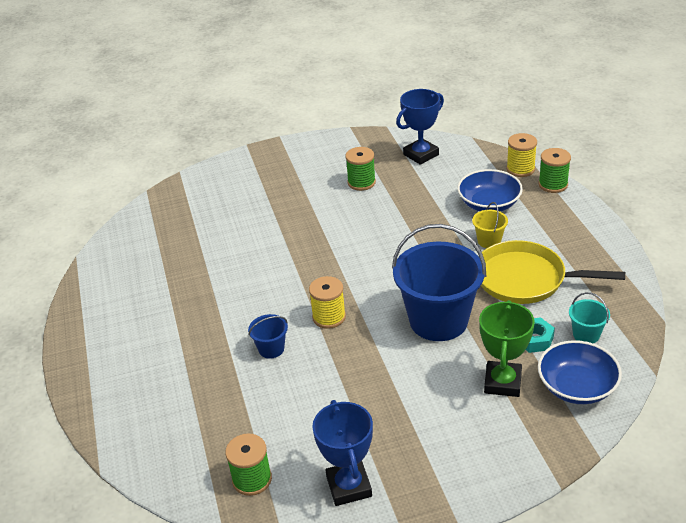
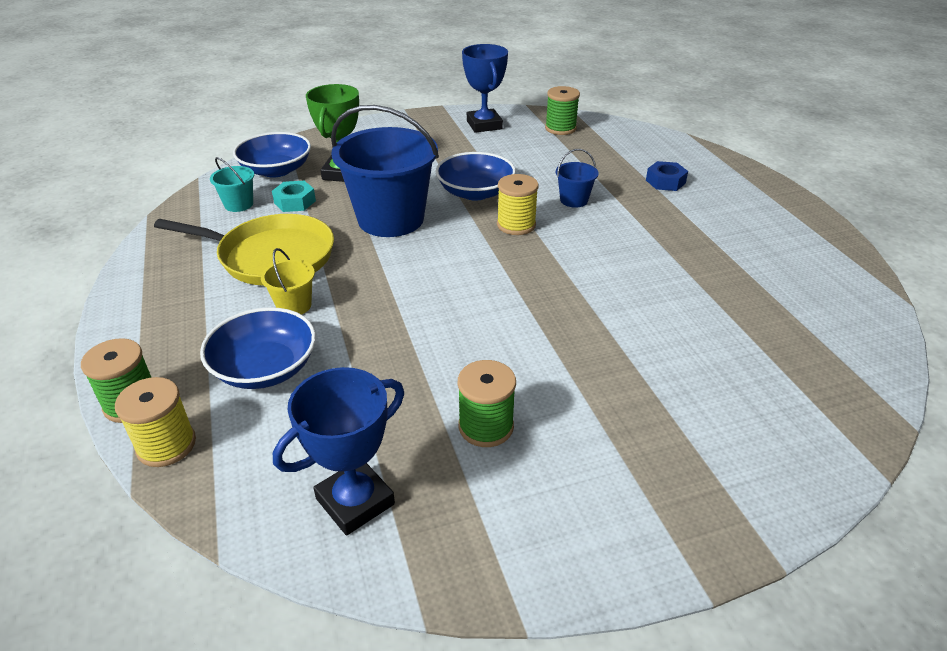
camera: 175 degrees right, 0 degrees up
none -> blue bowl [436,152,516,201]
none -> blue nut [646,161,688,191]

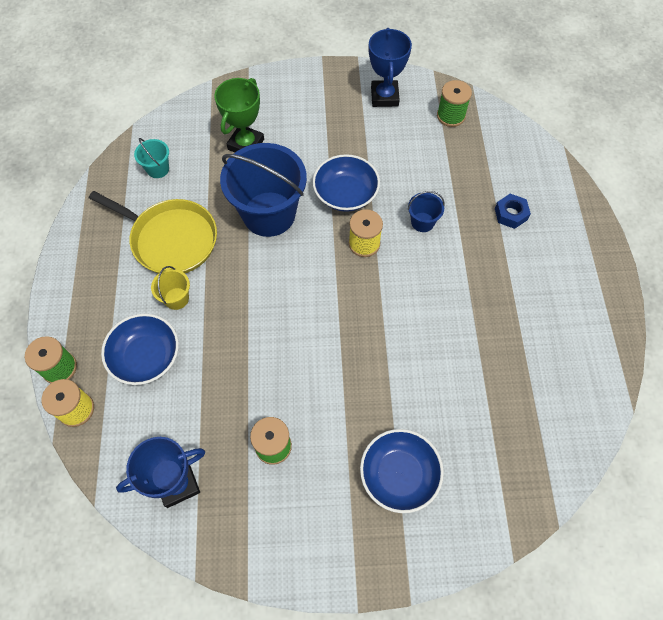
camera: 15 degrees right, 25 degrees up
blue bowl [233,132,311,178] -> blue bowl moved to [360,429,444,513]
turquoise nut [272,181,316,212] -> none

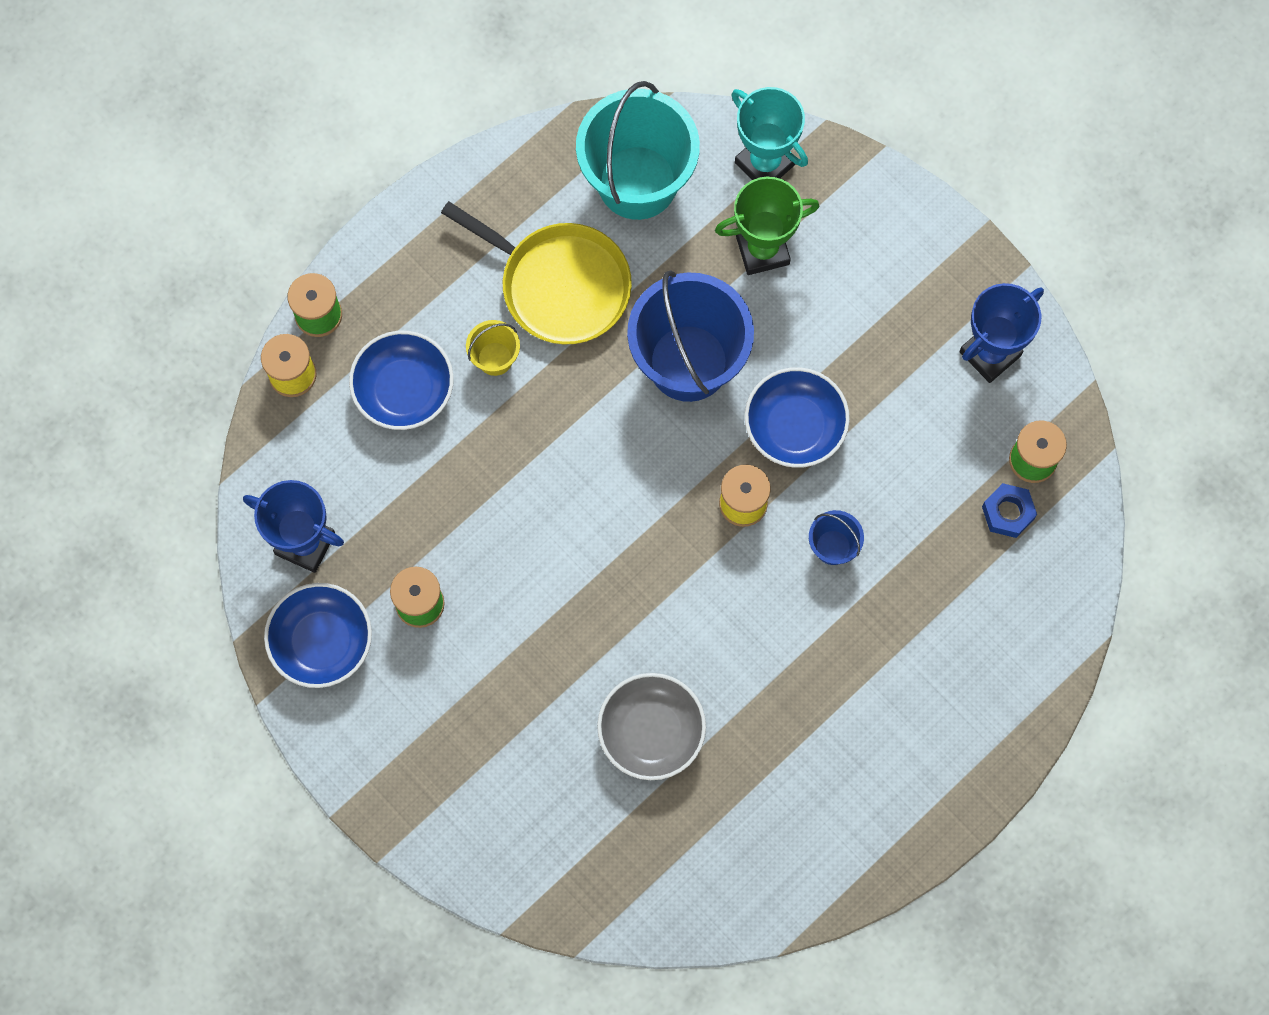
camera: 50 degrees right, 10 degrees up
yellow pan [89,191,217,274] -> yellow pan turned 45 degrees counterclockwise [441,201,632,344]
turquoise bucket [134,138,169,178] -> turquoise bucket [576,81,700,220], size x2.29
blue bowl [360,429,444,513] -> blue bowl moved to [264,583,372,688]
blue nut [495,194,531,229] -> blue nut moved to [982,483,1037,538]
none -> grey bowl [597,673,706,780]
none -> turquoise trophy [731,87,808,180]

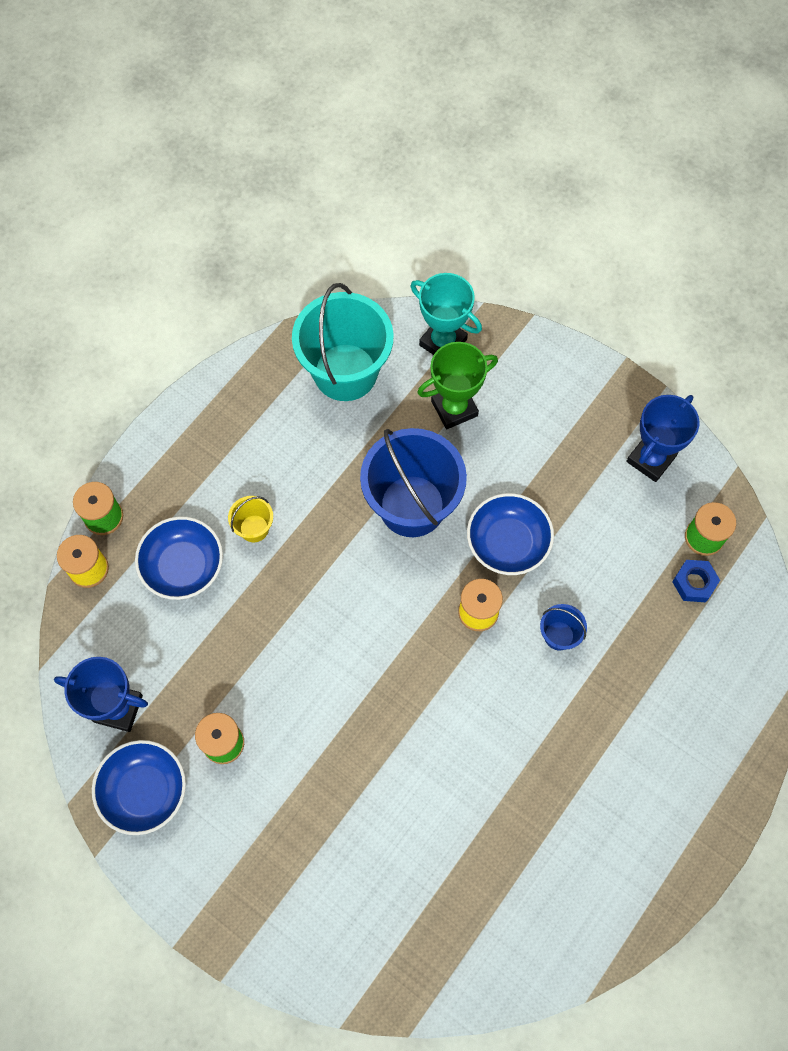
camera: 10 degrees left, 5 degrees down
yellow pan [441,201,632,344] -> none
grey bowl [597,673,706,780] -> none

